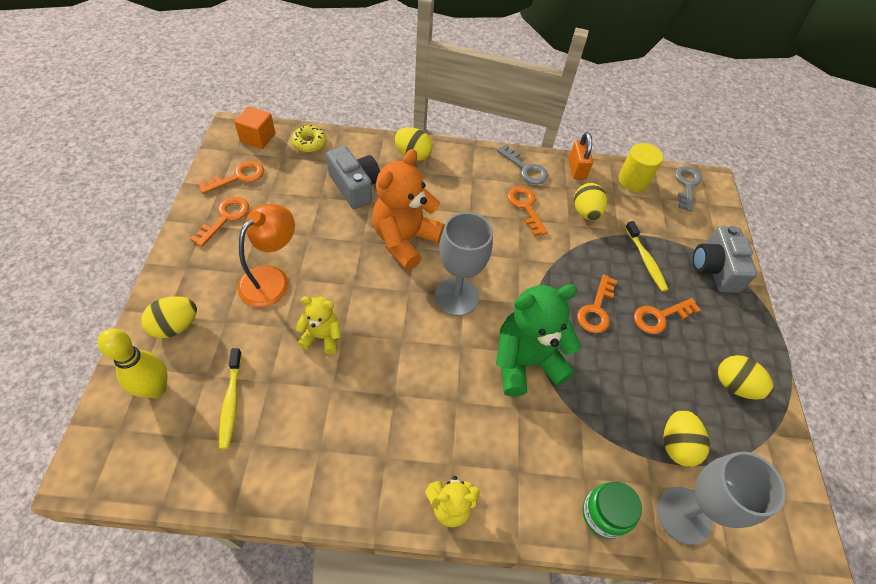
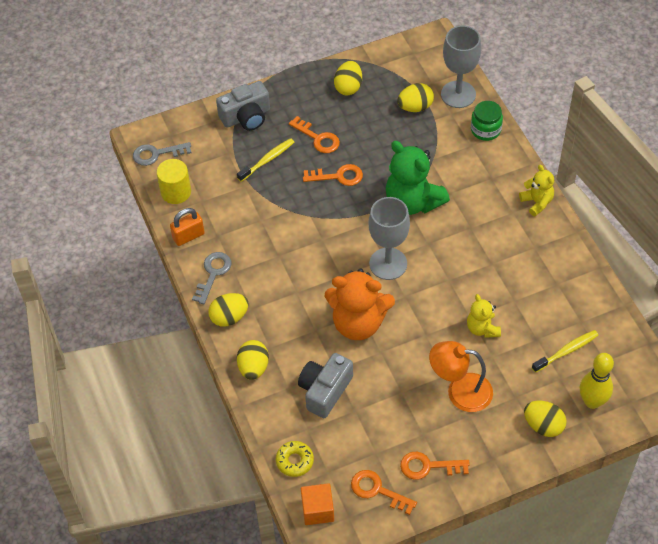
camera: 110 degrees left, 0 degrees up
orange key [507,186,548,236] -> none
yellow egg [574,183,607,220] -> yellow egg moved to [208,293,249,327]

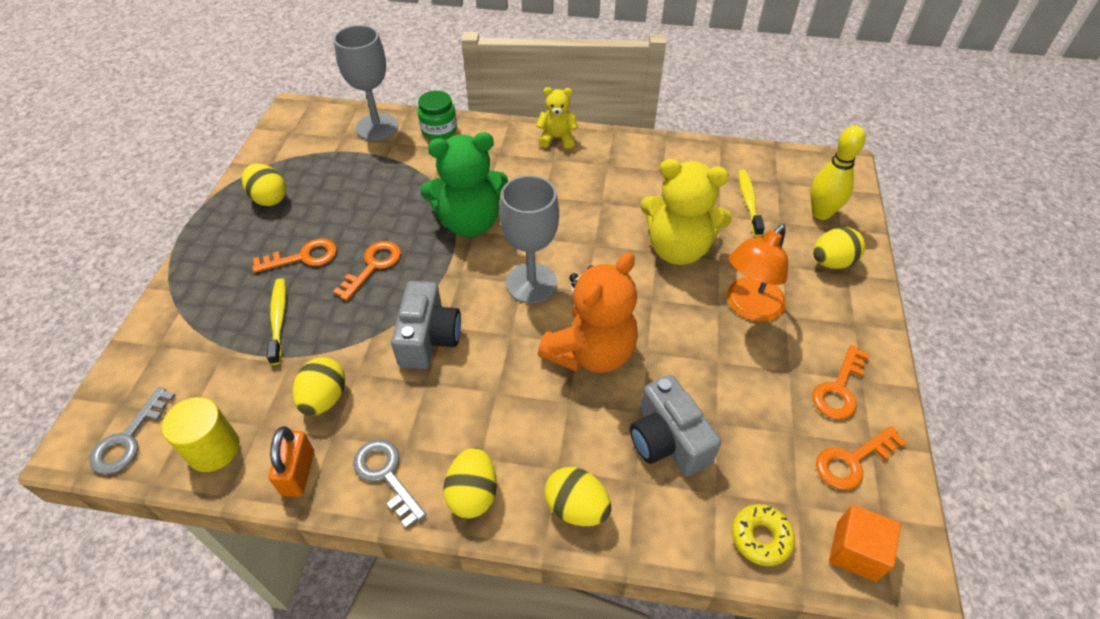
camera: 60 degrees left, 5 degrees down
grey camera [216,81,270,131] -> grey camera moved to [391,281,461,369]
yellow egg [397,83,434,112] -> yellow egg moved to [293,357,346,416]
yellow teddy bear [467,294,501,338] -> yellow teddy bear [640,159,732,265], size x1.86

